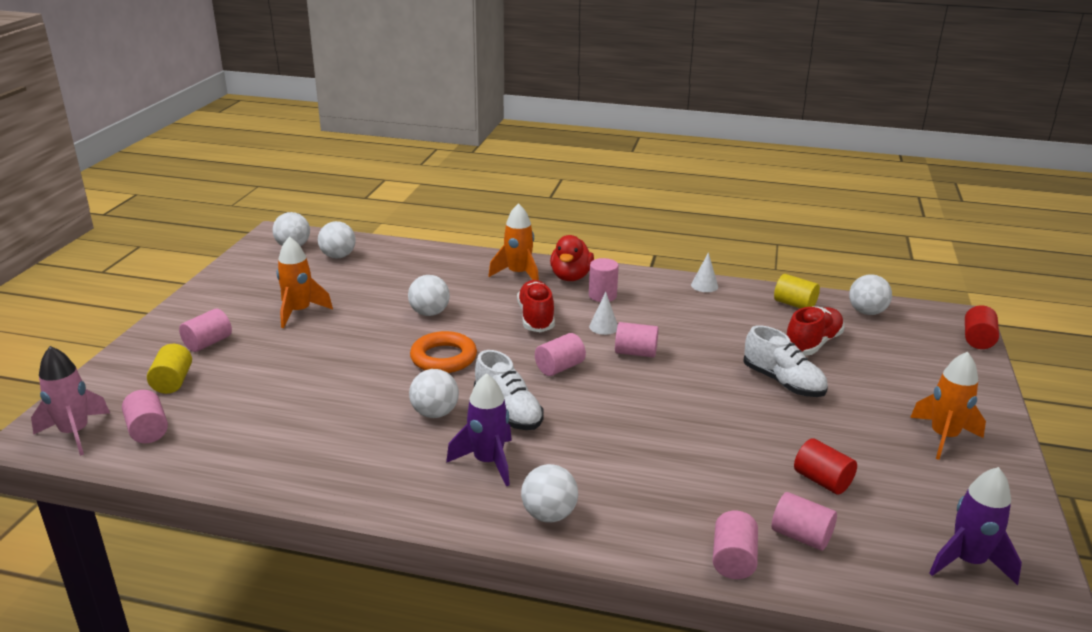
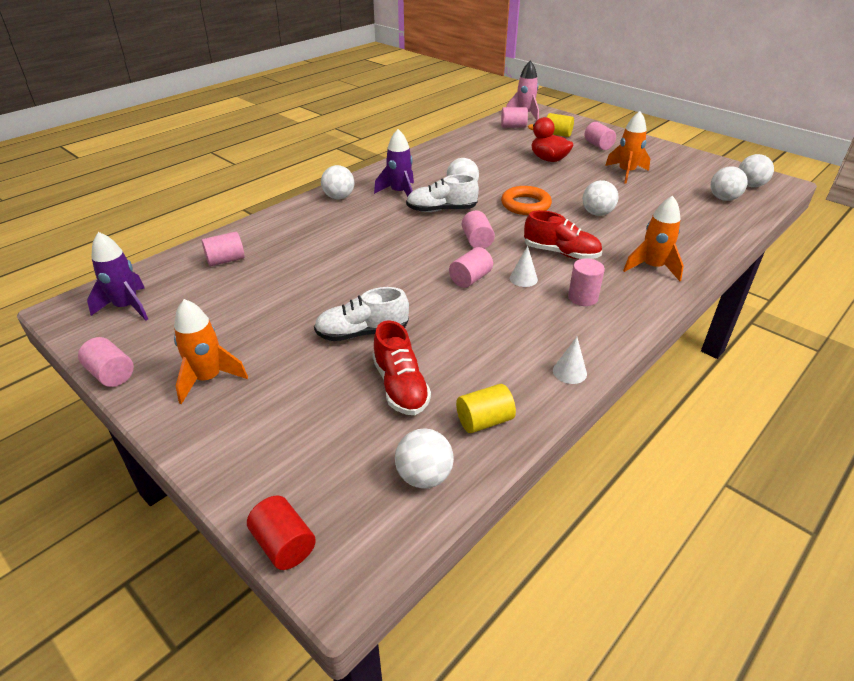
camera: 120 degrees right, 10 degrees up
red duck [550,235,594,281] -> red duck moved to [528,117,573,162]
pink cylinder [713,511,758,579] -> pink cylinder moved to [78,337,134,387]
red cylinder [794,438,857,495] -> none

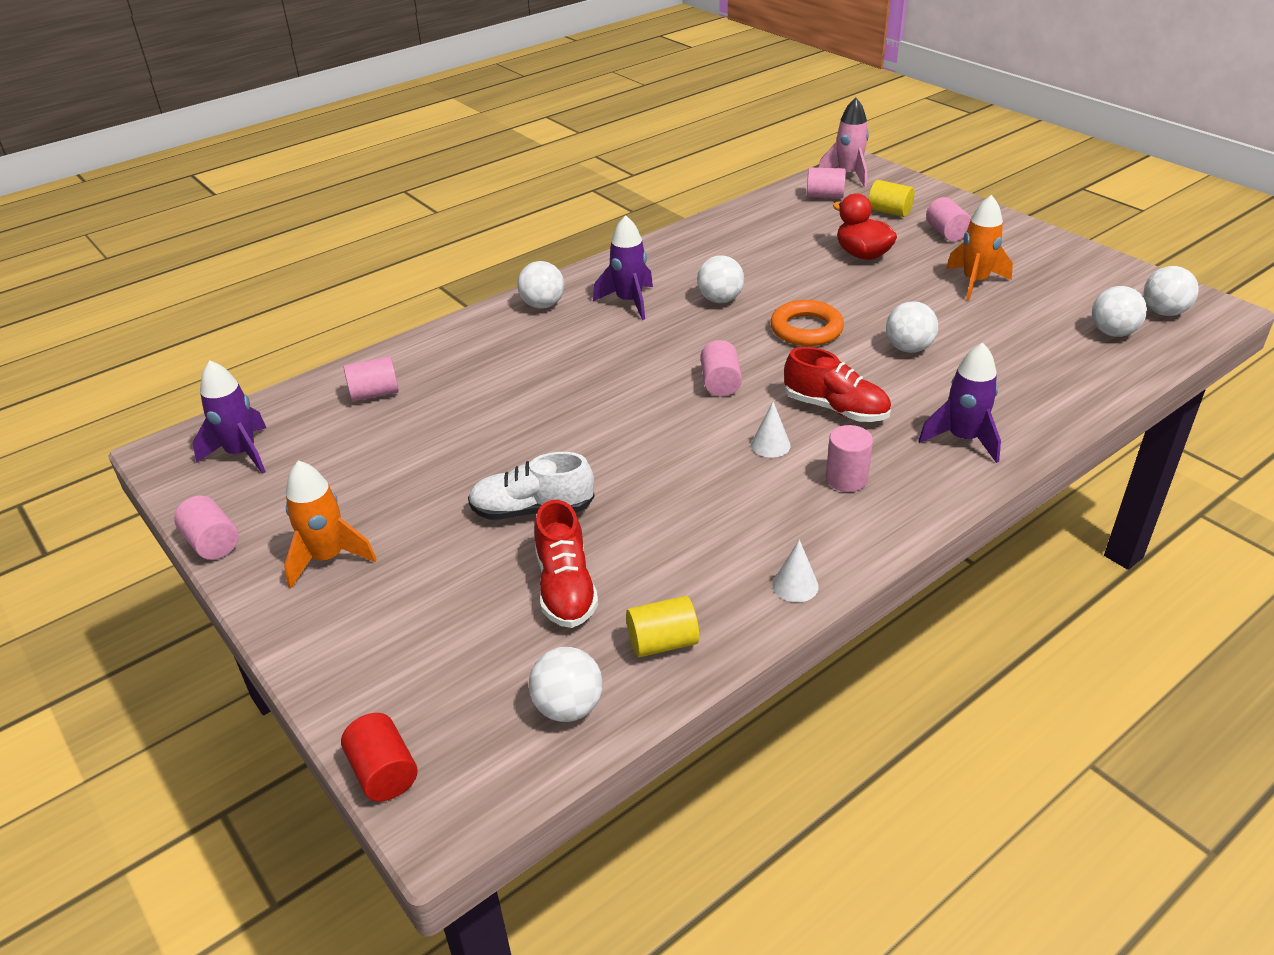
camera: 10 degrees right, 0 degrees up
white shoe [406,174,479,212] -> none
pink cylinder [449,247,493,288] -> none
orange rocket [623,196,684,281] -> purple rocket [918,343,1001,463]

